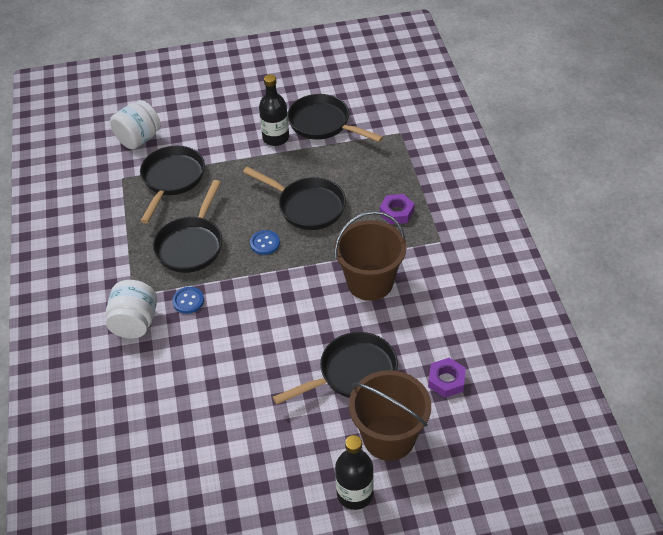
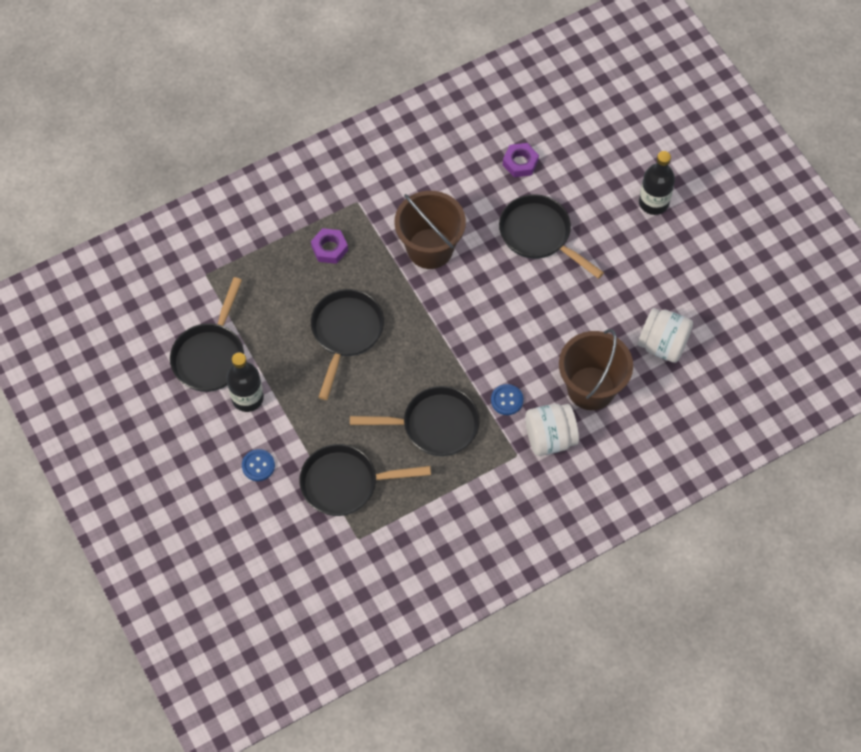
camera: 110 degrees left, 15 degrees up
white jar [110,100,161,149] -> white jar moved to [638,308,693,363]
blue button [250,230,280,255] -> blue button moved to [242,449,275,481]
brown bucket [349,370,431,461] -> brown bucket moved to [559,329,633,410]

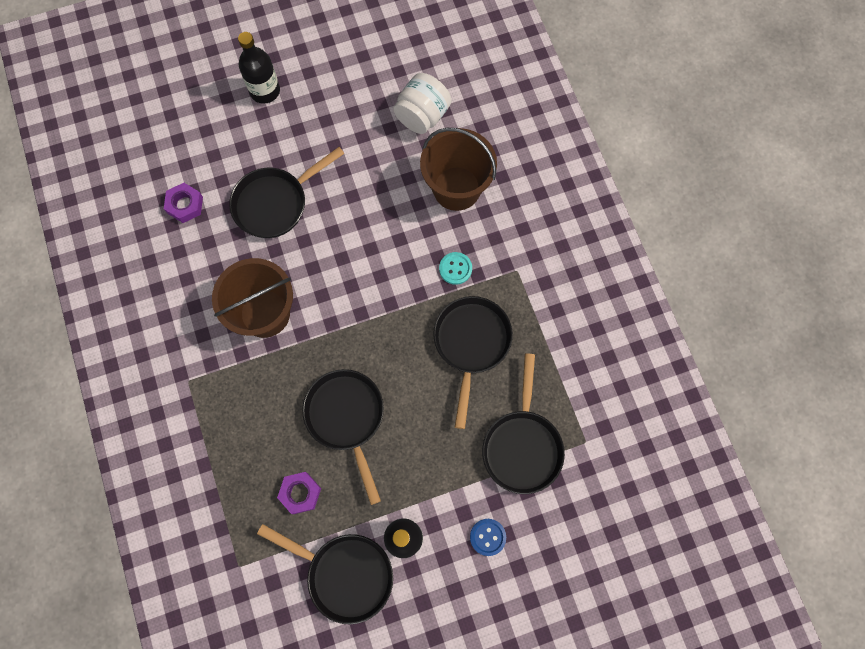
camera: 80 degrees left, 10 degrees up
purple nut [311,228,348,264] -> purple nut moved to [277,472,321,514]
black pan [311,289,384,400] -> black pan turned 45 degrees clockwise [302,369,384,505]
blue button [491,384,523,415] -> turquoise button [439,252,472,285]
white jar [525,404,579,456] -> none

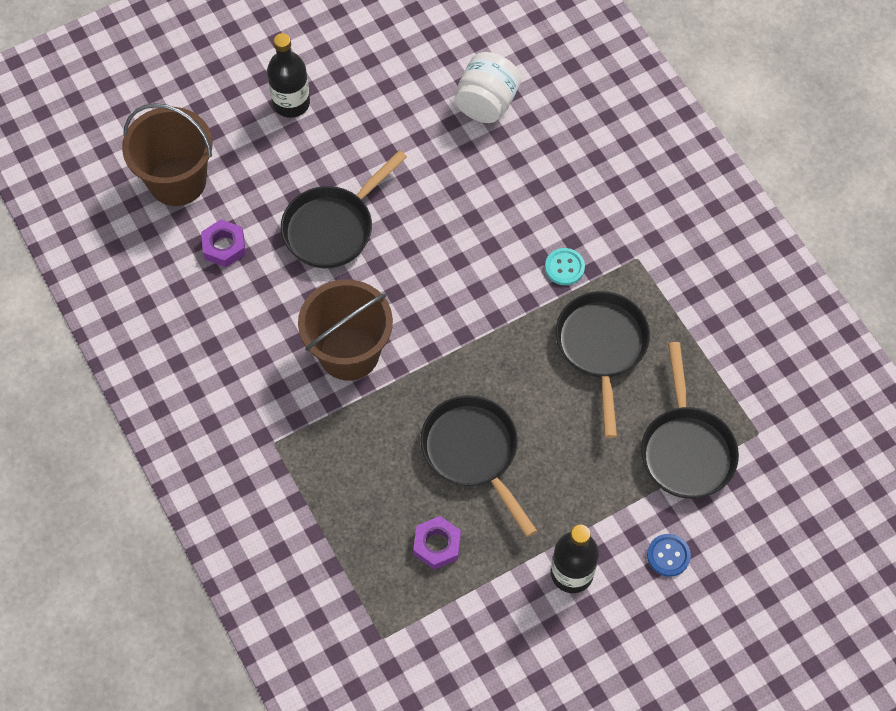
camera: 10 degrees left, 10 degrees down
black pan [257,524,393,624] -> none
brown bucket [420,128,497,211] -> brown bucket moved to [122,103,213,206]

